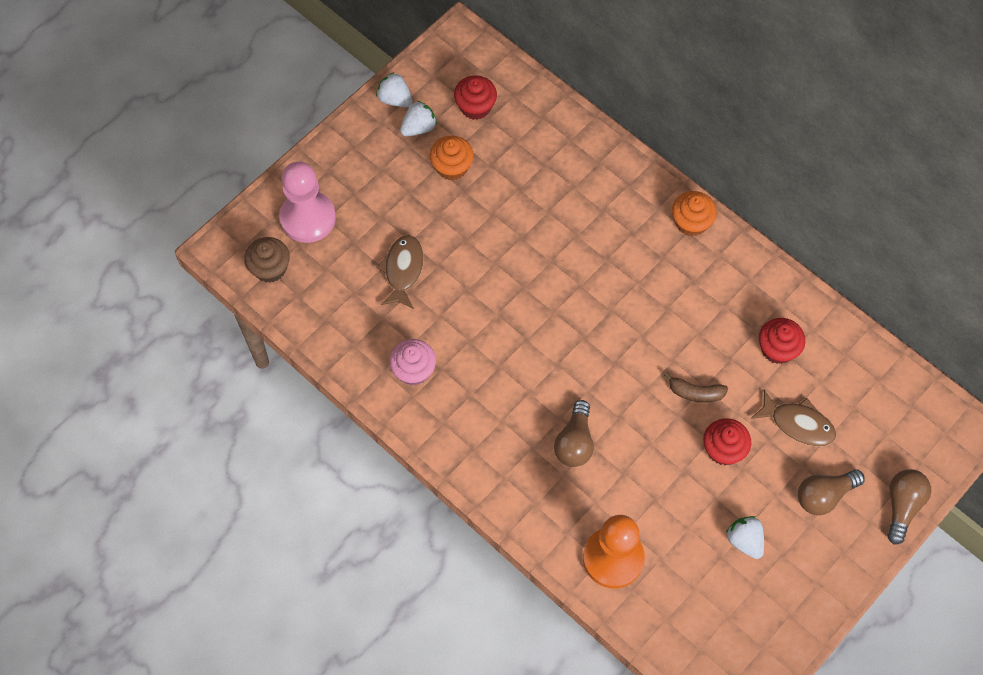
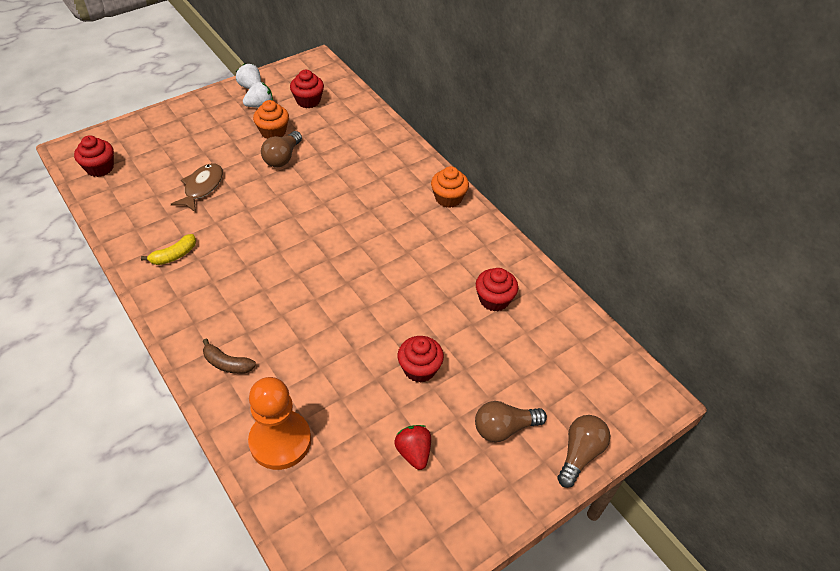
camera: 10 degrees right, 15 degrees down
brown cupcake [244,237,290,283] -> red cupcake [74,135,114,177]
pink pawn [279,161,336,243] -> none
pink cupcake [389,339,436,385] -> yellow banana [141,234,196,265]
brown light bulb [554,400,594,467] -> brown light bulb moved to [261,131,302,167]
brown banana [664,372,728,403] -> brown banana moved to [203,339,256,374]
white strawberry [726,516,764,559] -> red strawberry [394,425,431,470]
brown fish [751,389,836,446] -> none

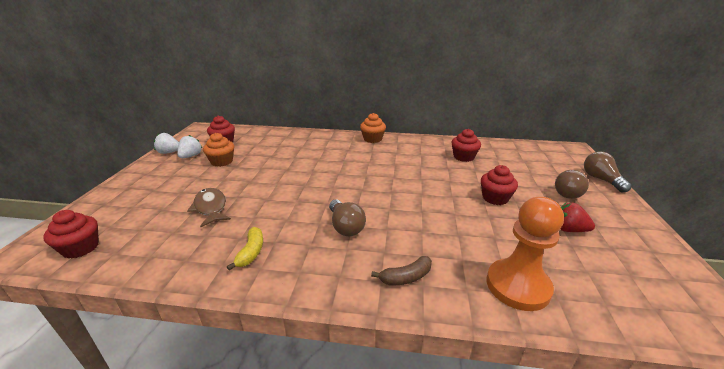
camera: 45 degrees left, 20 degrees down
brown light bulb [261,131,302,167] -> brown light bulb moved to [329,199,366,236]

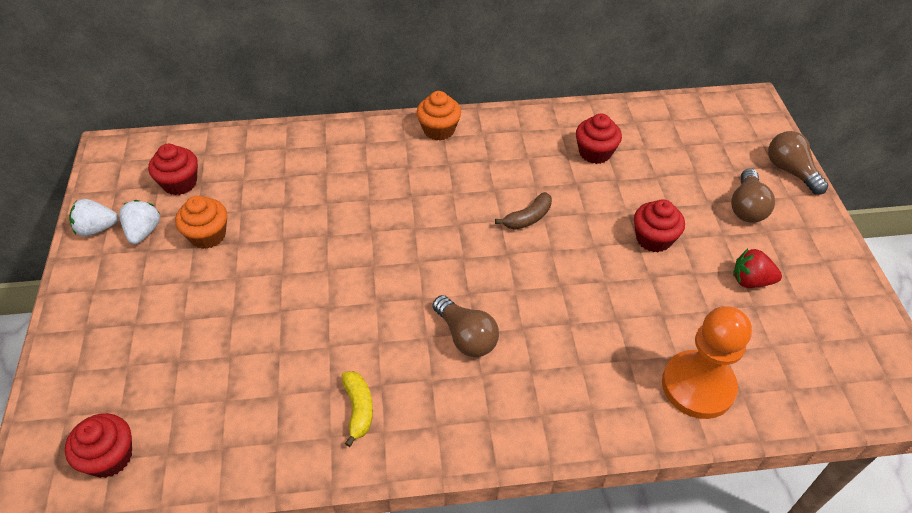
camera: 15 degrees left, 20 degrees up
brown fish [187,188,231,227] -> none
brown banana [371,256,432,285] -> brown banana moved to [495,192,552,230]

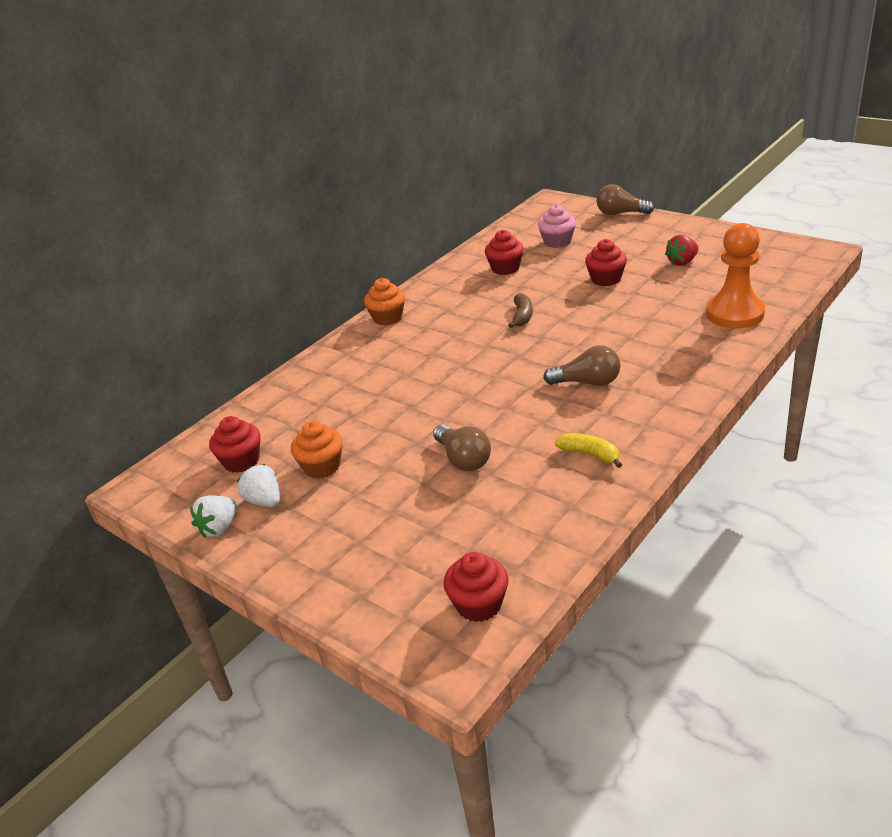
camera: 40 degrees left, 15 degrees down
brown light bulb [731,168,775,223] -> brown light bulb moved to [433,424,491,471]
none -> pink cupcake [538,204,576,248]

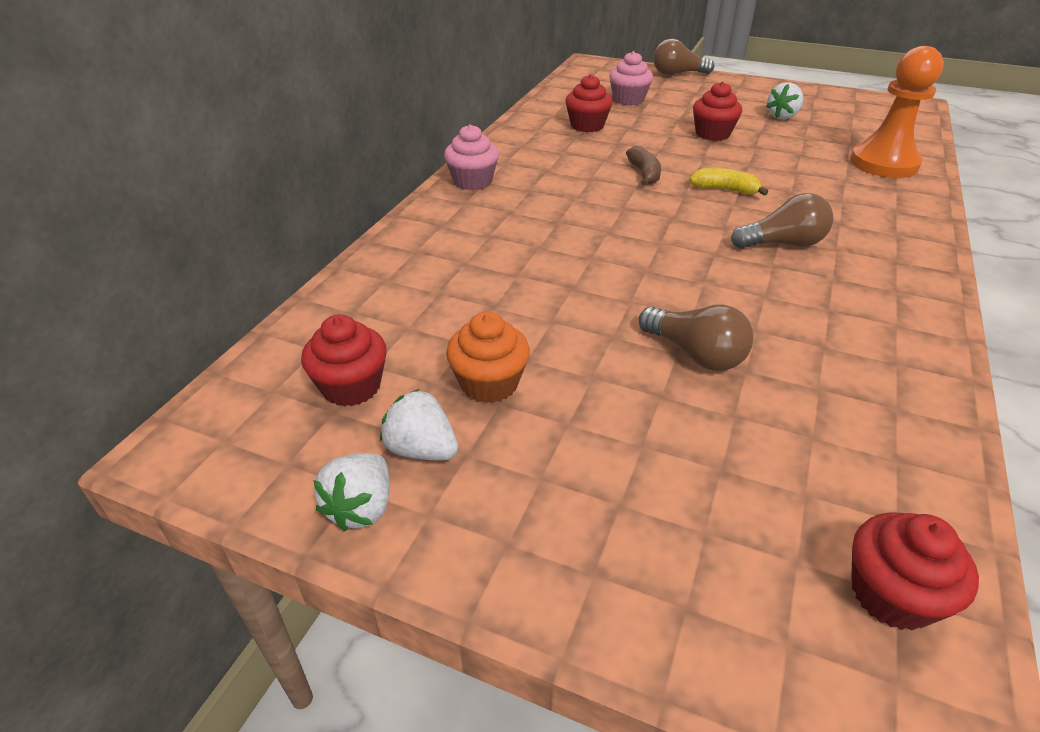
camera: 20 degrees left, 5 degrees up
orange cupcake [364,278,405,326] -> pink cupcake [444,124,499,190]
yellow banana [555,433,622,468] -> yellow banana moved to [689,168,768,196]
red strawberry [665,235,699,266] -> white strawberry [766,82,803,120]

